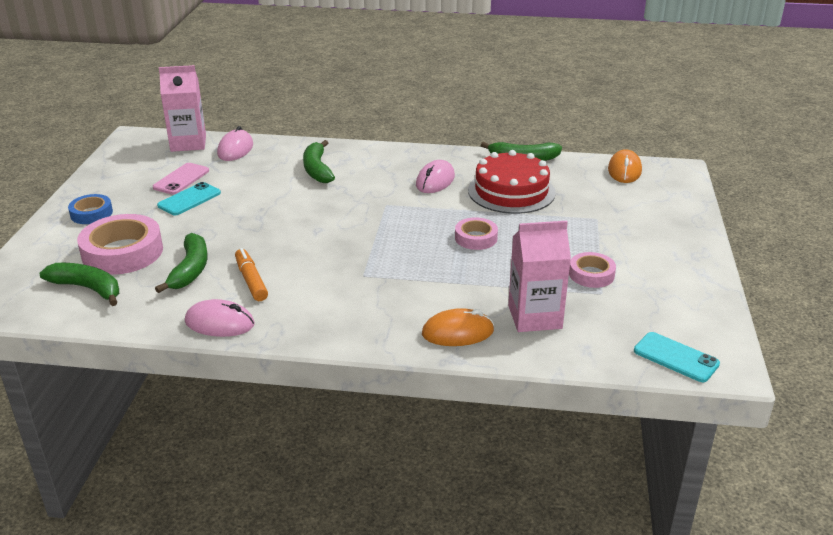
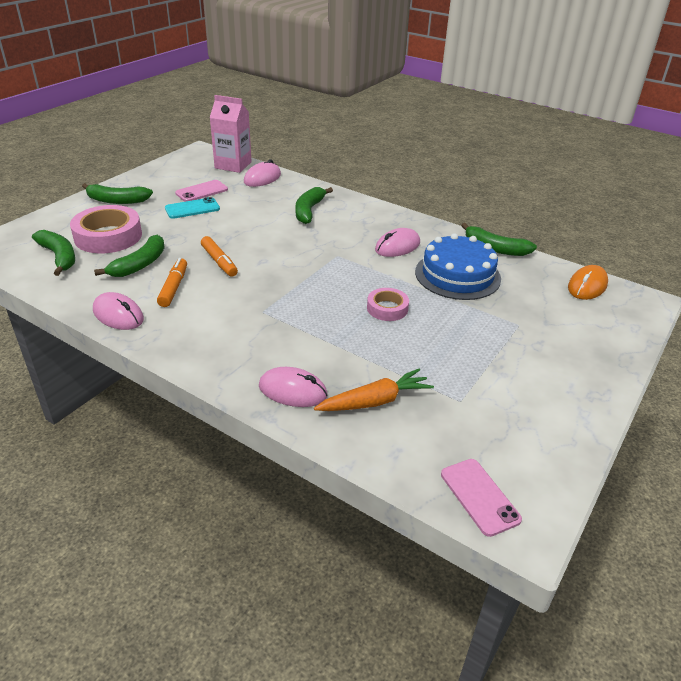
camera: 25 degrees right, 5 degrees up
blue tape [68,194,113,224] -> green banana [82,183,153,204]
orange mouse [422,308,494,346] -> pink mouse [259,367,328,407]
red cake [468,150,556,214] -> blue cake [415,233,501,300]
pink carton [508,221,571,332] -> orange carrot [314,368,434,411]
pink tape [569,252,616,288] -> none
turquoise phone [634,332,720,382] -> pink phone [441,459,522,537]
none -> orange marker [201,236,238,277]

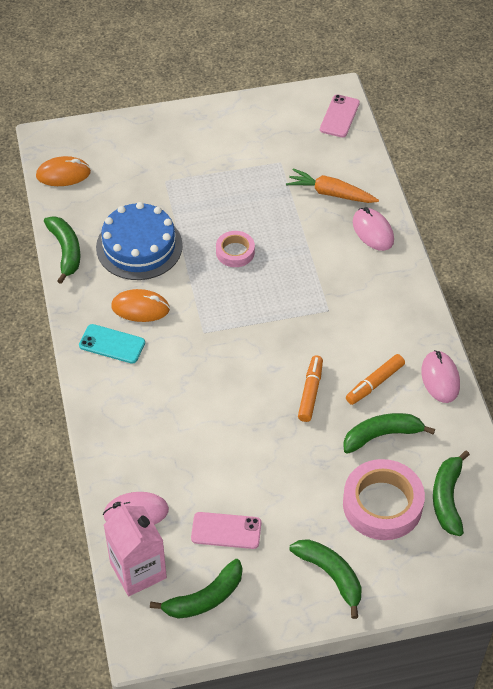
camera: 135 degrees left, 15 degrees up
turquoise phone [165,197,220,219] -> turquoise phone moved to [79,324,145,364]
green banana [295,187,333,224] -> green banana moved to [150,559,242,619]
pink mouse [375,228,420,257] -> orange mouse [111,289,170,322]

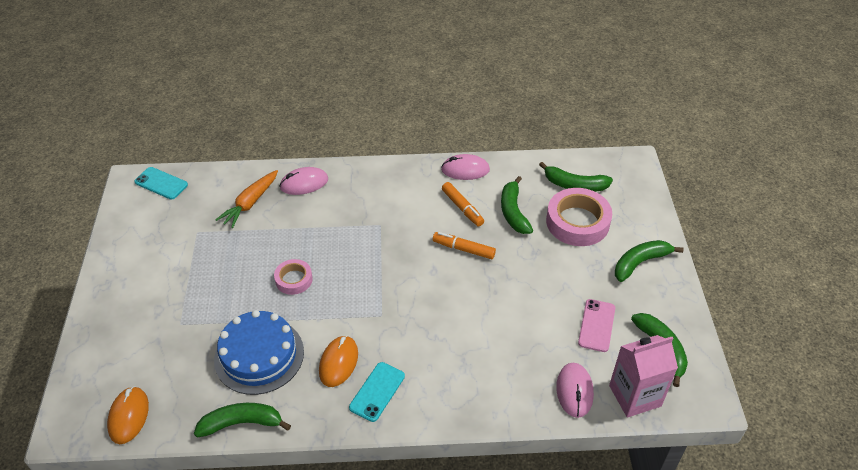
camera: 80 degrees left, 5 degrees down
pink phone [320,94,360,137] -> turquoise phone [134,167,188,199]

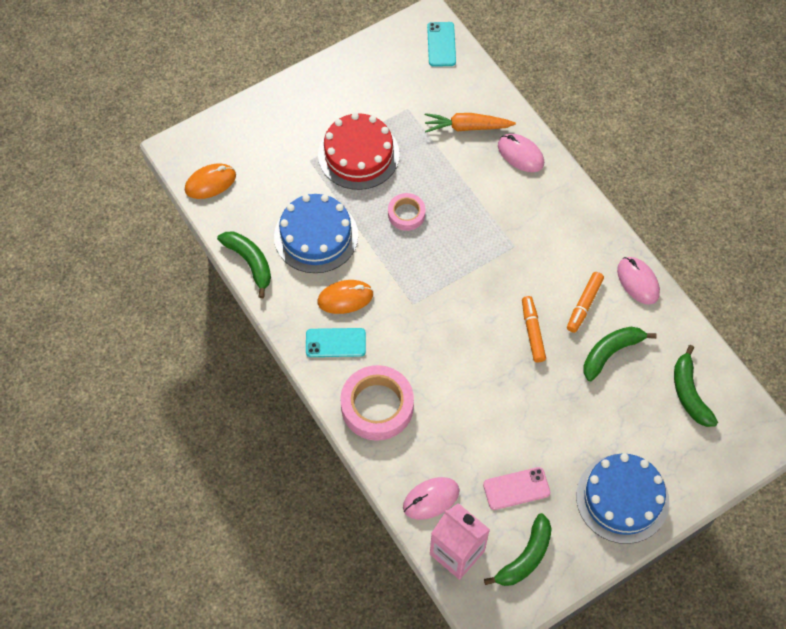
camera: 60 degrees right, 15 degrees up
pink tape [546,188,612,246] -> pink tape moved to [340,365,414,441]
green banana [615,240,684,282] -> blue cake [576,453,669,544]
none -> red cake [318,113,400,190]

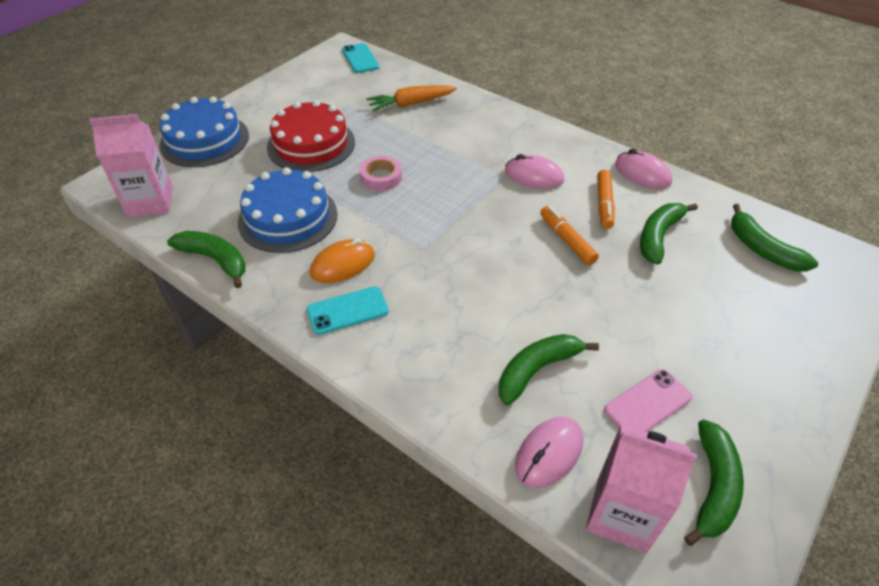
camera: 20 degrees left, 15 degrees down
orange mouse [185,163,236,199] -> pink carton [89,114,173,217]
pink tape [340,365,414,441] -> none
pink mouse [498,134,544,172] -> pink mouse moved to [505,154,564,189]
blue cake [576,453,669,544] -> blue cake moved to [159,96,249,167]
none -> green banana [499,334,599,406]

